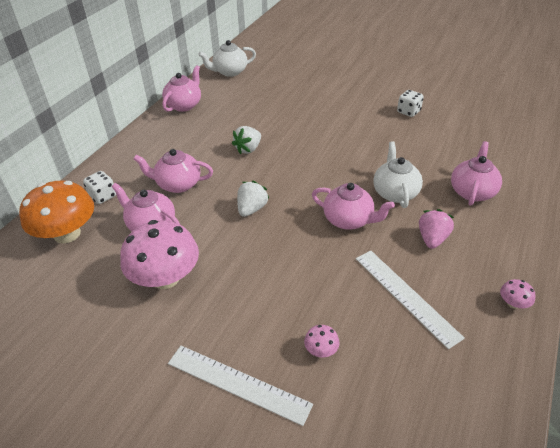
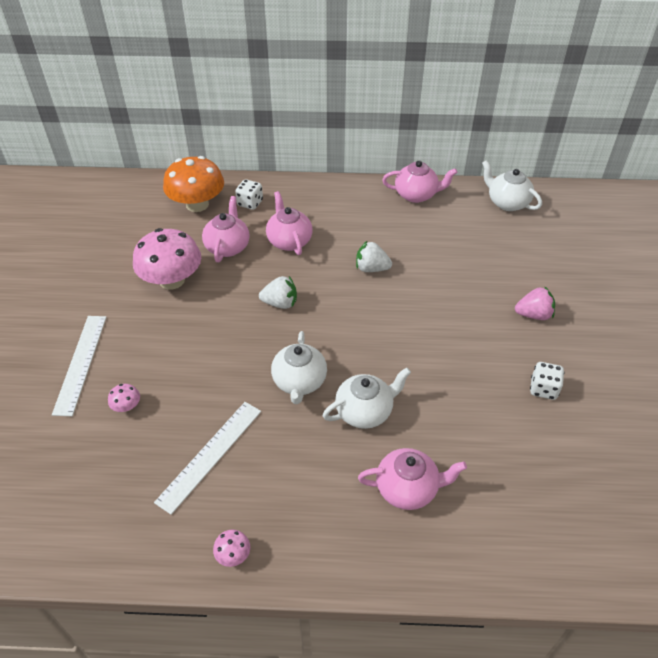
camera: 65 degrees right, 5 degrees up
pink teapot [312,183,395,230] -> white teapot [271,331,327,404]
pink strawberry [419,209,454,249] -> pink strawberry moved to [515,286,555,320]

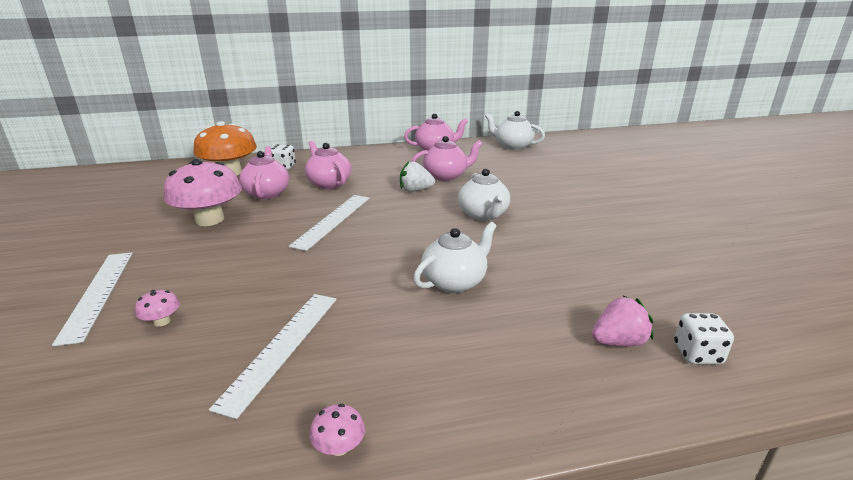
camera: 15 degrees left, 20 degrees down
white strawberry [259,276,297,309] -> white ruler [289,195,370,251]
white teapot [271,331,327,404] -> white teapot moved to [458,169,510,221]
pink teapot [358,448,467,510] -> pink teapot moved to [411,136,482,181]
pink strawberry [515,286,555,320] -> pink strawberry moved to [592,296,653,347]
white dice [530,362,564,400] -> white dice moved to [674,313,734,364]

